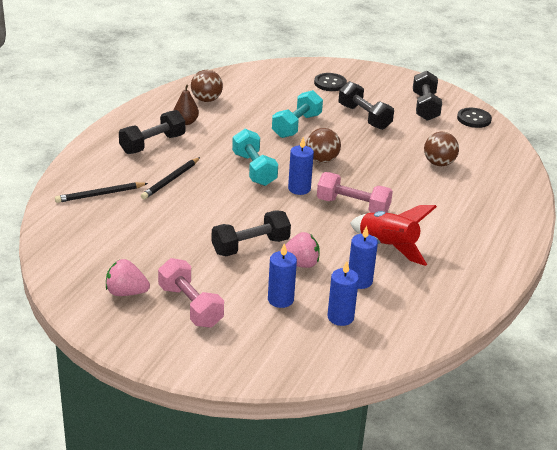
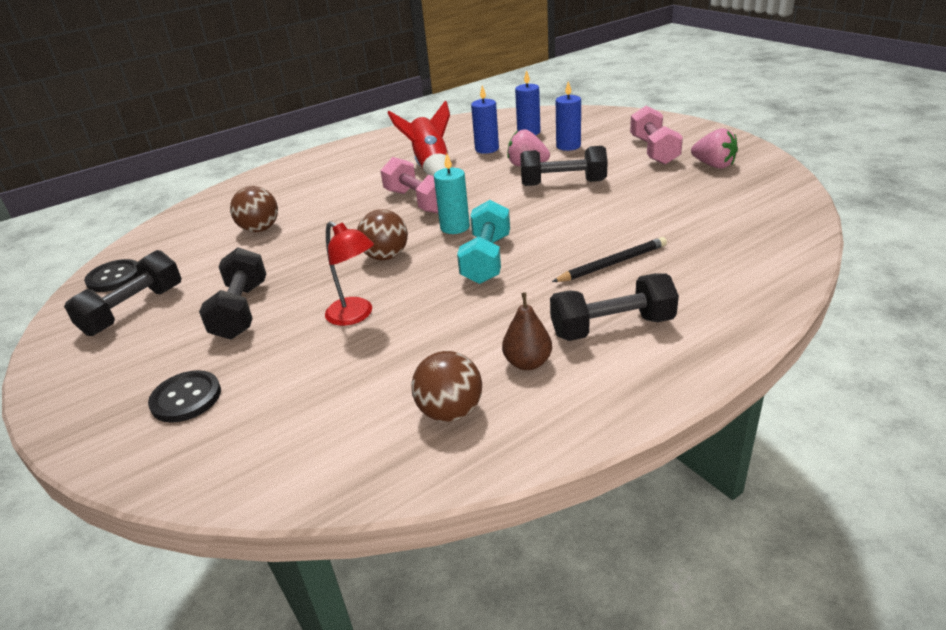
camera: 145 degrees left, 0 degrees up
black pencil [55,182,148,203] -> none
turquoise dumbbell [272,90,323,138] -> red lamp [325,221,374,326]
blue candle [288,137,314,195] -> turquoise candle [434,153,470,234]

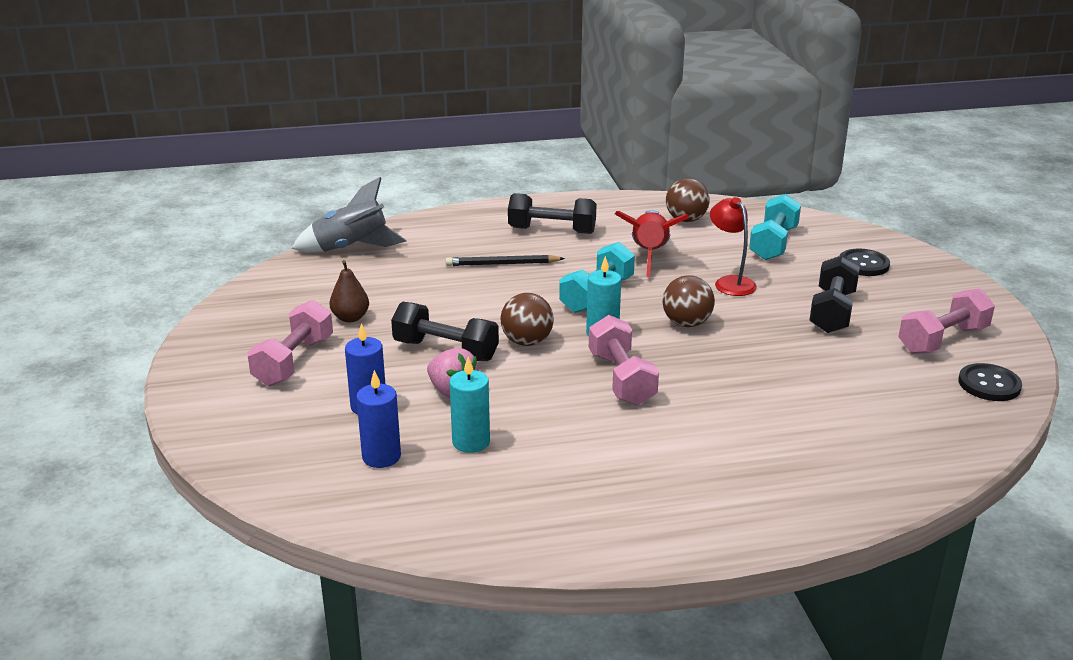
camera: 160 degrees left, 5 degrees down
black dumbbell [64,250,182,336] -> pink dumbbell [899,288,995,354]
brown ball [230,186,278,232] -> brown ball moved to [501,293,554,346]
red rocket [388,100,450,176] -> red rocket moved to [615,210,689,277]
blue candle [471,85,499,154] -> turquoise candle [450,356,490,453]
brown pear [502,292,552,370] -> brown pear moved to [330,260,369,322]
pink strawberry [691,128,738,169] -> none
none -> grey rocket [291,177,407,253]
none -> turquoise dumbbell [749,194,801,260]

